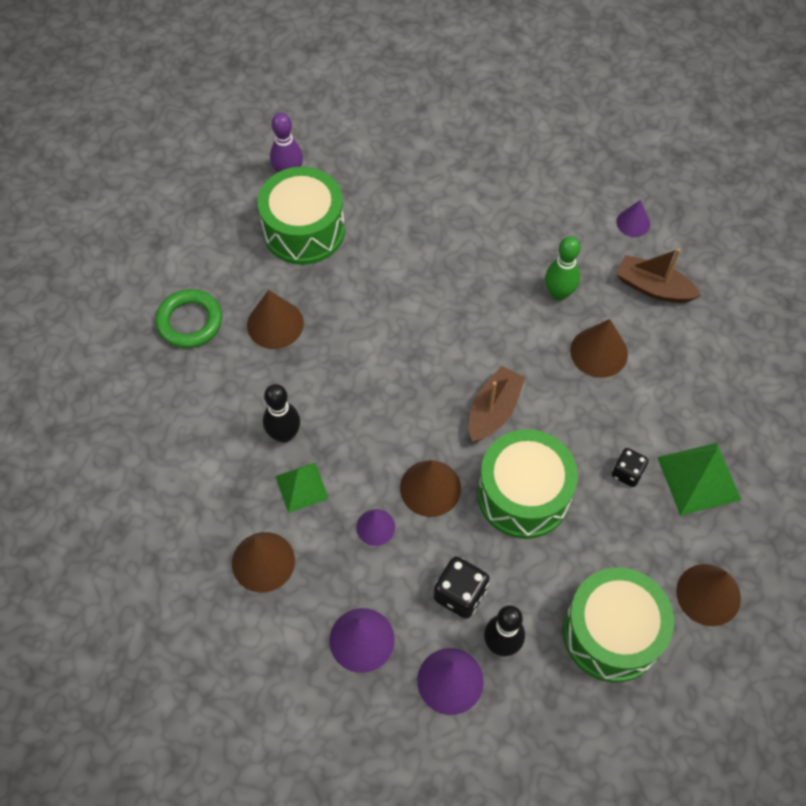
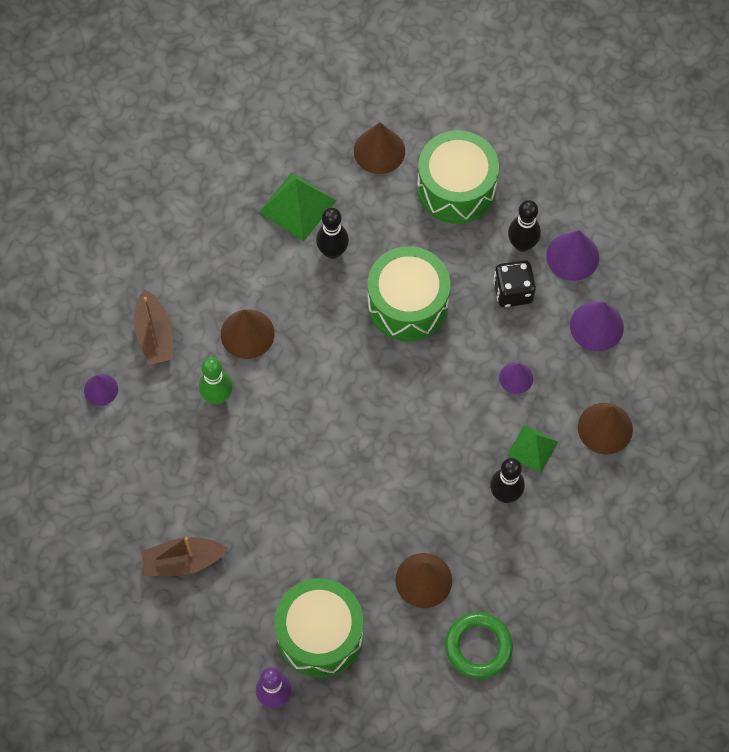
camera: 130 degrees left, 5 degrees up
brown cone [400,460,461,517] -> none
brown boat [469,366,525,442] -> brown boat moved to [141,537,228,576]
black dice [612,448,648,487] -> black bowling pin [316,208,349,259]

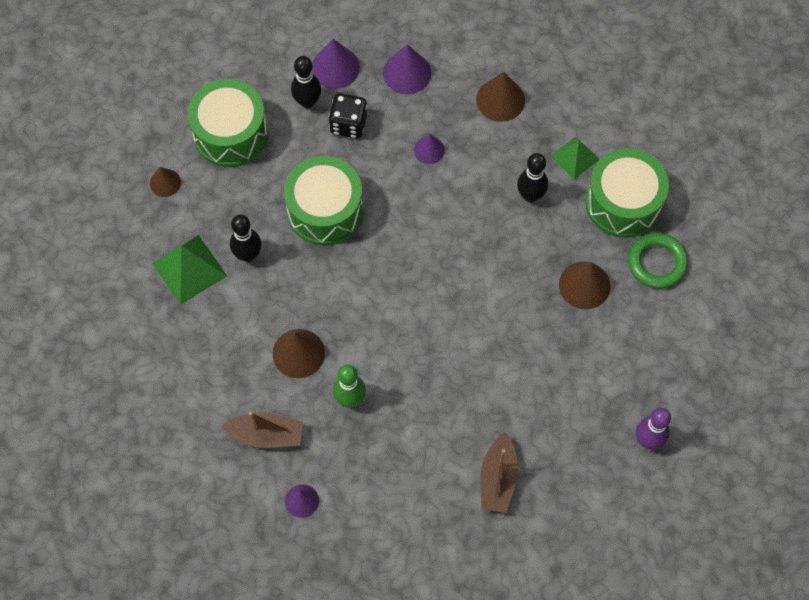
camera: 70 degrees left, 0 degrees up
green drum [275,578,363,677] -> green drum moved to [585,148,669,238]
brown cone [354,122,405,174] -> brown cone [150,167,181,197], size x0.63
green pyramid [507,424,558,473] -> green pyramid moved to [551,137,599,179]

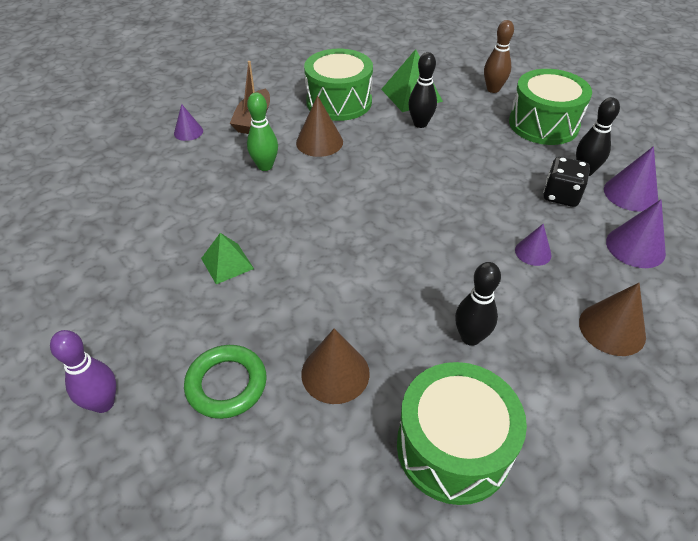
camera: 100 degrees right, 20 degrees down
brown cone [150,167,181,197] -> brown bowling pin [484,20,514,93]
green drum [284,156,363,246] -> green drum moved to [304,49,373,121]
brown boat [480,432,518,513] -> none
green pyramid [551,137,599,179] -> green pyramid moved to [201,233,254,284]
green ring [628,233,688,289] -> green ring moved to [184,345,266,419]

